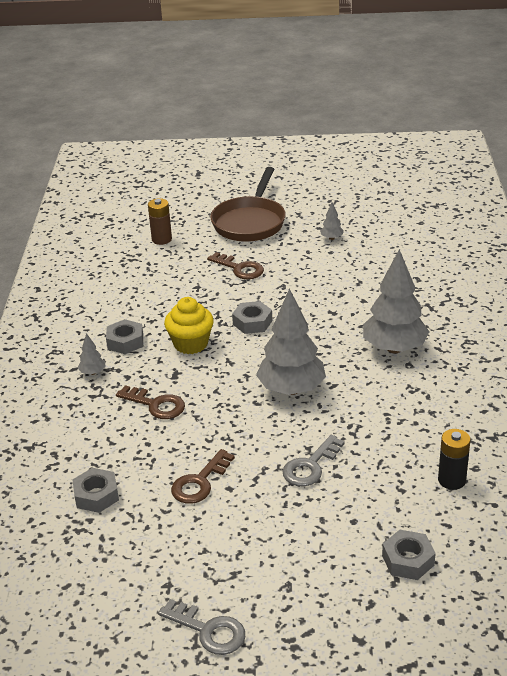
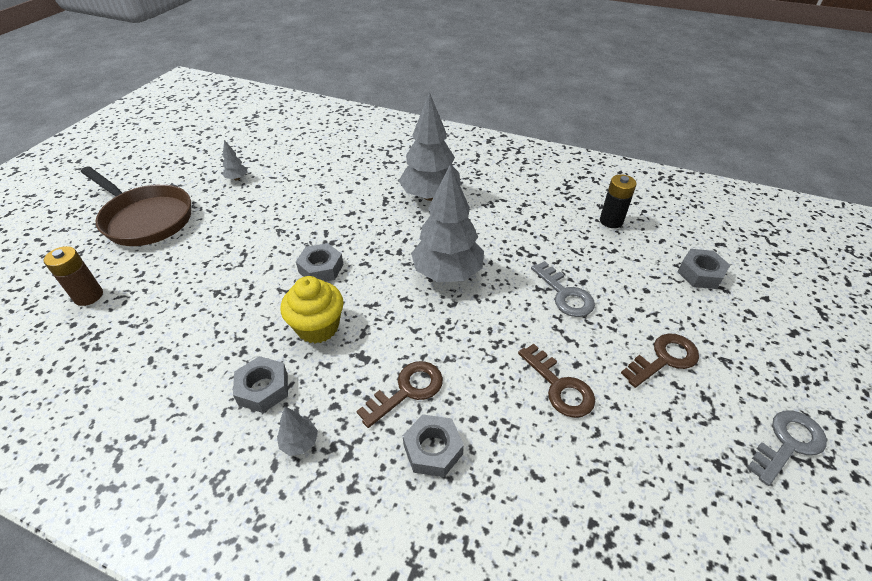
camera: 70 degrees left, 10 degrees up
grey nut [72,468,119,513] -> grey nut moved to [403,414,464,477]
brown key [207,252,264,279] -> brown key moved to [621,333,699,388]

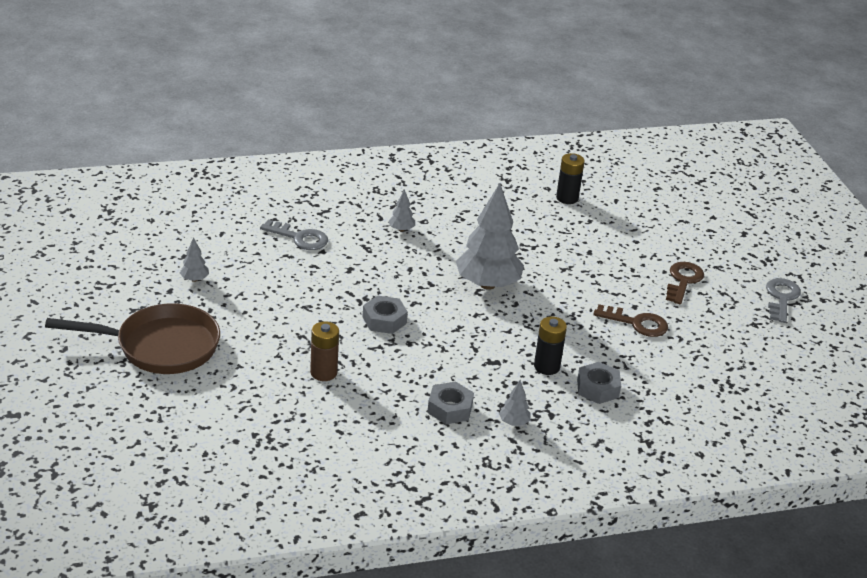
camera: 40 degrees left, 10 degrees down
brown battery [43,246,103,306] -> brown battery moved to [310,321,339,381]
yellow cupcake [281,276,343,343] -> none
brown key [357,361,443,428] -> black battery [534,317,567,375]
grey tree [399,92,461,201] -> grey tree [388,189,415,232], size x0.42
grey key [531,261,595,317] -> grey key moved to [260,220,328,250]
grey nut [677,249,730,289] -> none

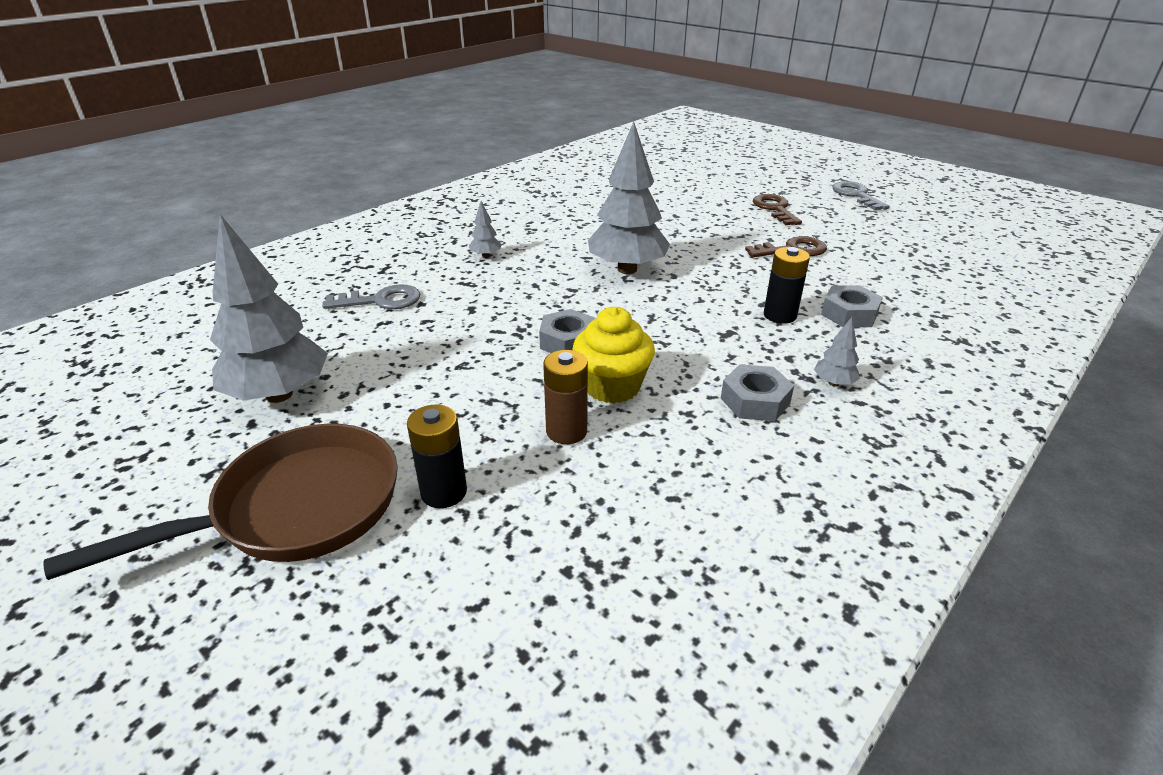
camera: 30 degrees left, 0 degrees up
grey tree [180,237,209,282] -> grey tree [210,214,328,403], size x2.39
black battery [556,153,585,204] -> black battery moved to [407,405,467,508]
none -> yellow cupcake [572,307,655,404]

